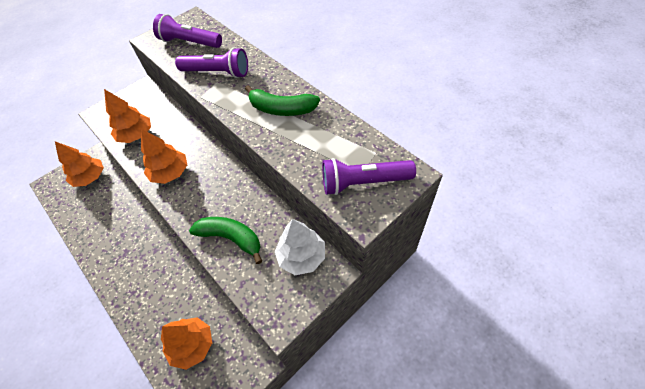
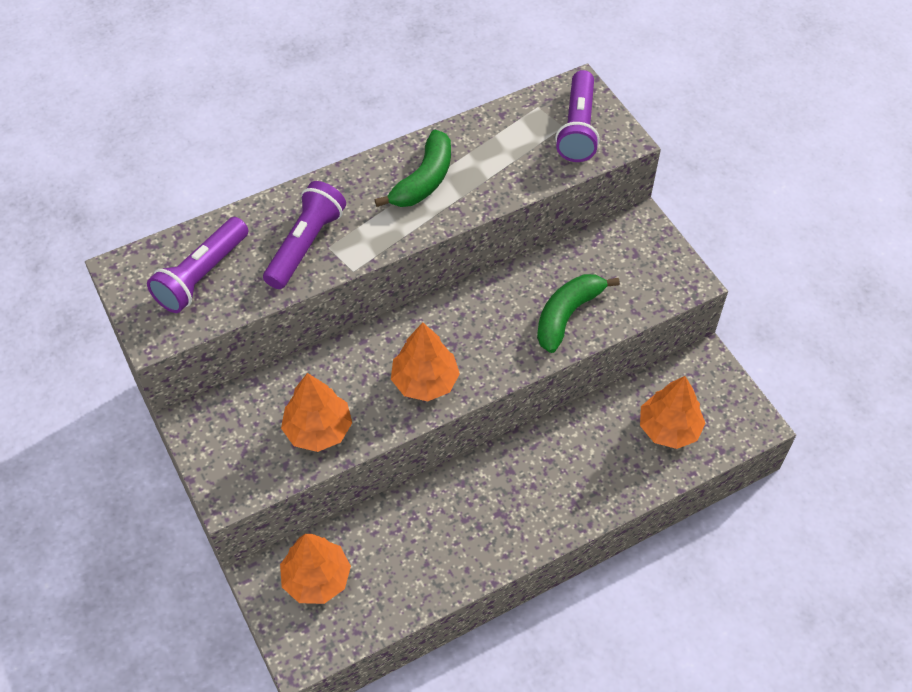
camera: 80 degrees left, 0 degrees up
white tree [275,219,325,275] -> none

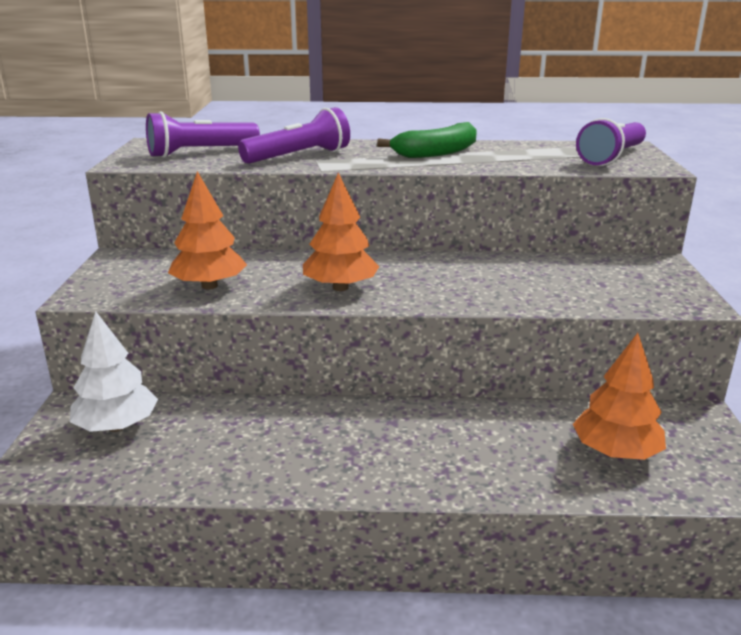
camera: 30 degrees right, 30 degrees down
orange tree [280,534,351,604] -> white tree [70,311,158,432]
green banana [537,274,620,353] -> none

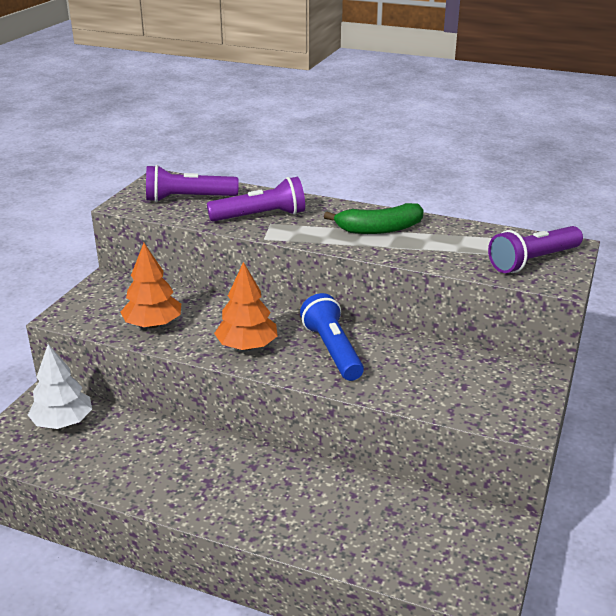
camera: 20 degrees right, 5 degrees up
orange tree [573,333,666,460] -> none
none -> blue flashlight [300,293,364,381]

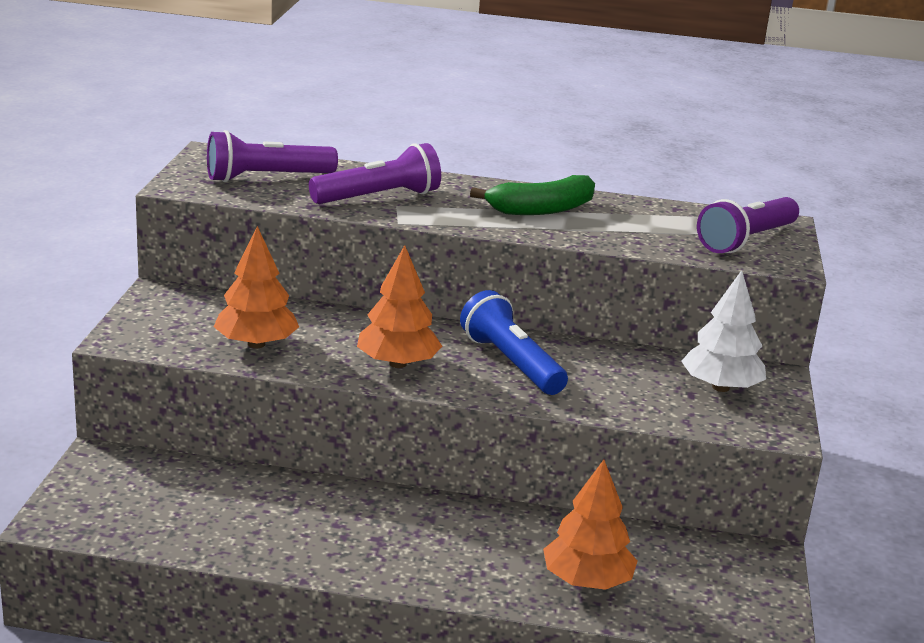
camera: 15 degrees left, 5 degrees down
white tree [28,344,92,429] -> white tree moved to [681,270,766,392]
none -> orange tree [543,460,637,590]

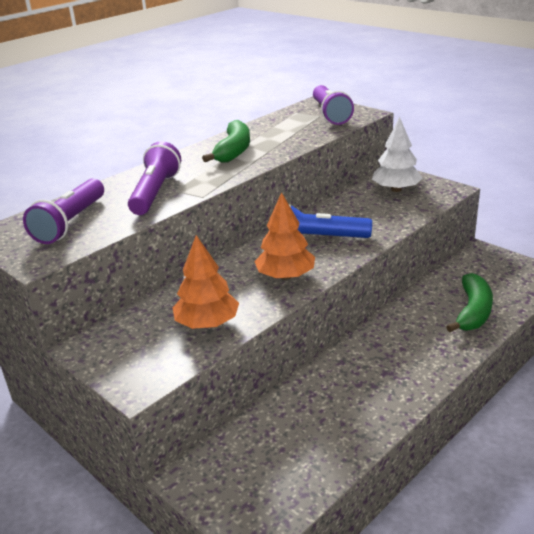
camera: 50 degrees left, 5 degrees up
orange tree [543,460,637,590] -> green banana [446,273,493,332]

